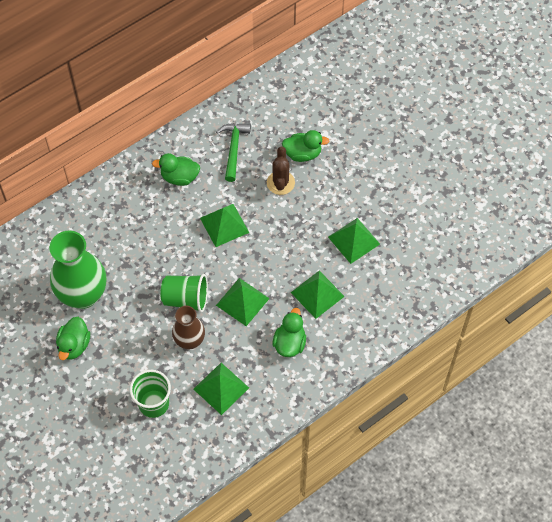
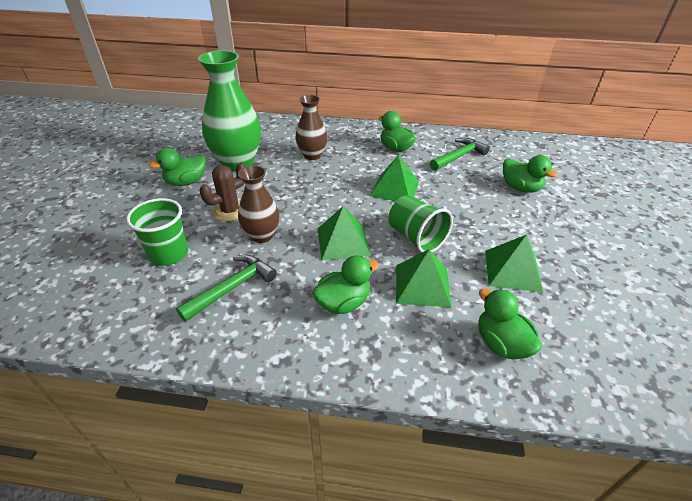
camera: 45 degrees right, 20 degrees down
green cup [160,274,208,312] -> green cup moved to [388,195,453,253]
green pyramid [193,363,249,415] -> green hammer [176,255,277,322]
brown cactus [267,146,295,195] -> brown cactus moved to [200,163,246,221]
none -> brown vase [295,95,327,160]
none -> green duck [478,288,542,360]

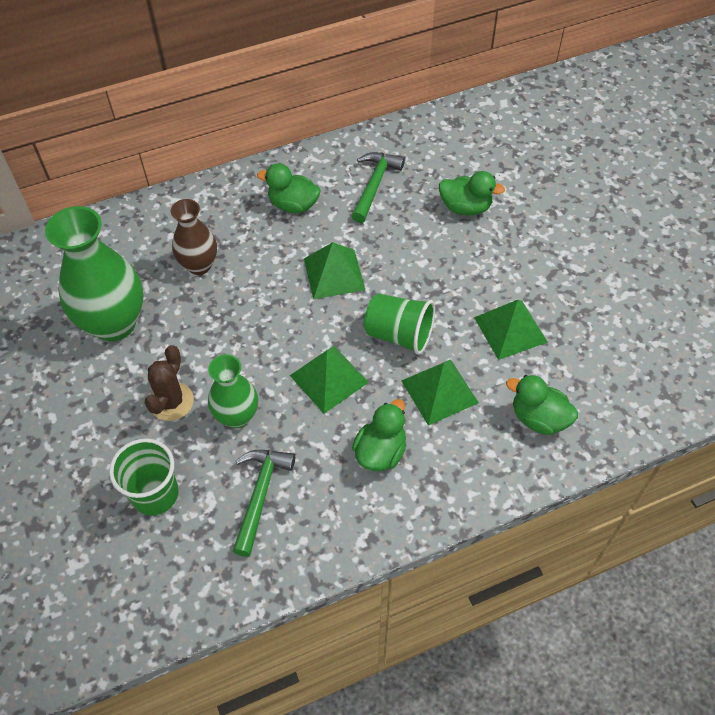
camera: 30 degrees left, 15 degrees up
green duck [149,148,206,186] -> none
brown vase [238,165,279,243] -> green vase [208,355,258,428]

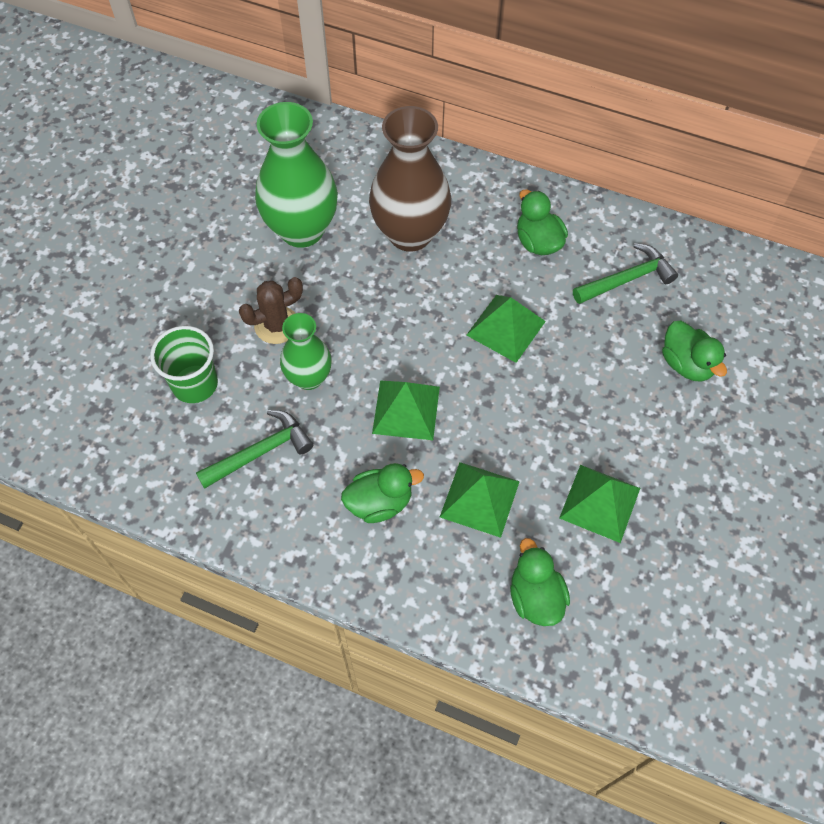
camera: 45 degrees right, 5 degrees up
brown vase [171,199,217,275] -> brown vase [369,106,451,252], size x1.71
green cup [364,294,435,355] -> none

